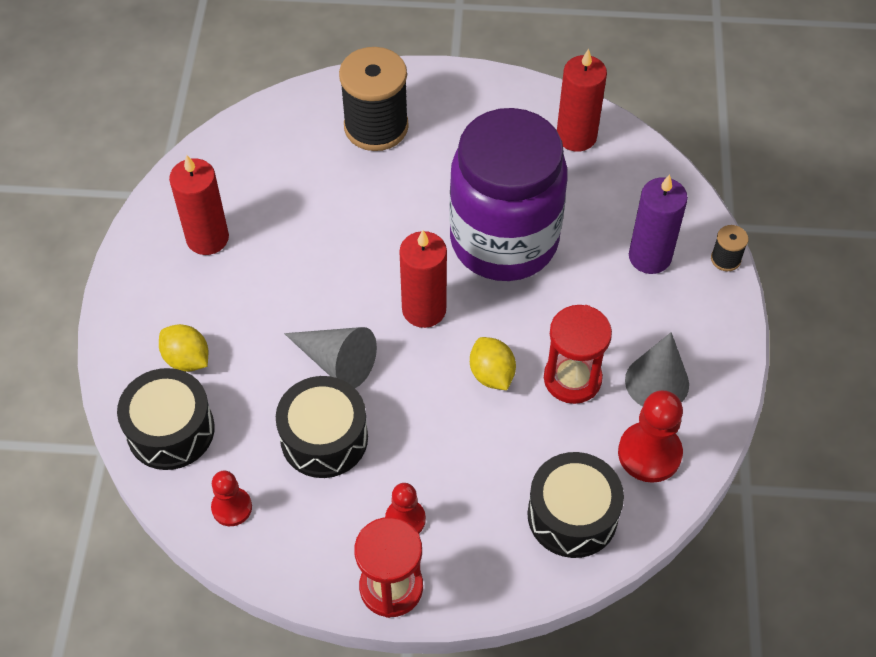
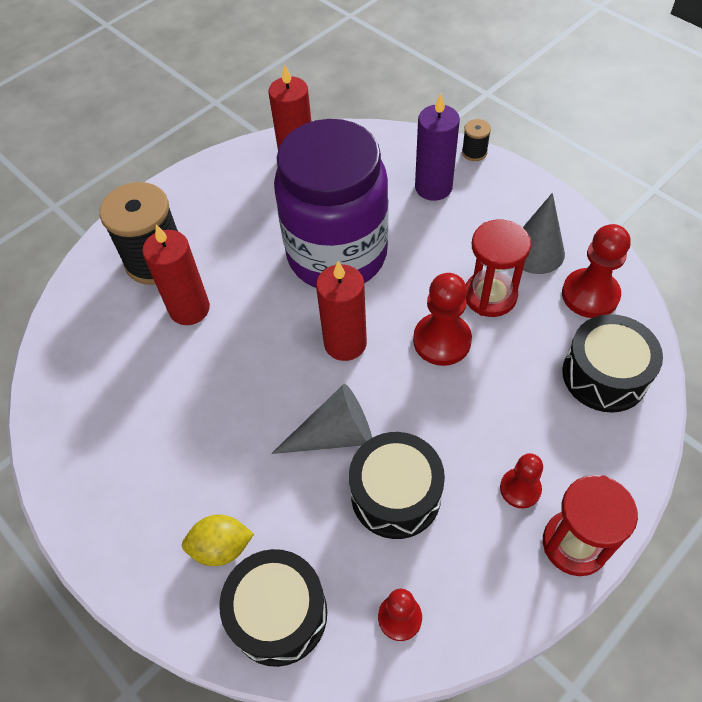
camera: 45 degrees left, 0 degrees up
red candle [169,155,229,255] -> red candle moved to [142,225,210,325]
yellow lemon [470,337,516,390] -> red pawn [413,273,472,366]

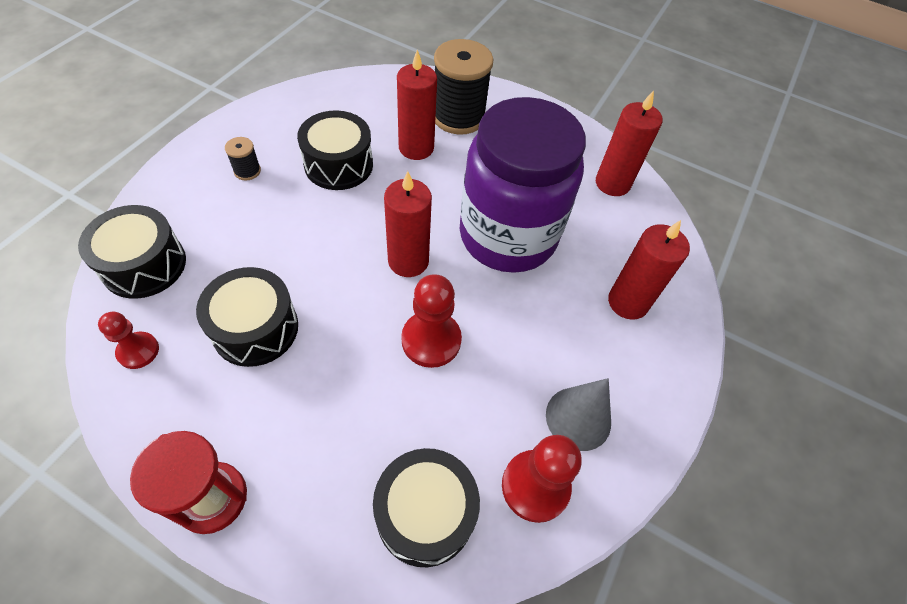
camera: 65 degrees right, 0 degrees up
yellow lemon [182,515,254,566] -> none
grey cone [271,384,372,454] -> none
purple candle [415,94,460,201] -> red candle [608,220,690,320]
black spool [462,119,491,161] -> black spool moved to [225,137,261,180]
red hourglass [466,219,531,317] -> none
red pawn [500,453,543,508] -> none
none -> black drum [297,110,373,190]

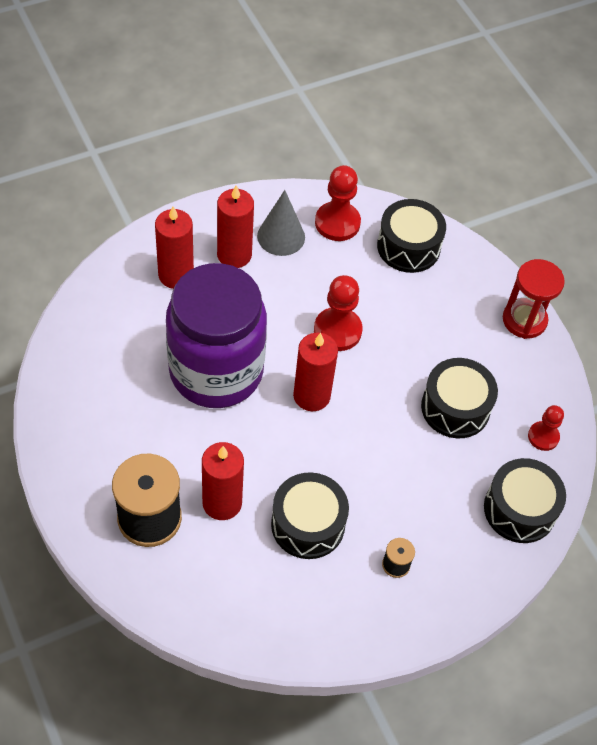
camera: 145 degrees left, 0 degrees up
red candle [596,90,663,196] -> red candle moved to [217,185,254,268]

